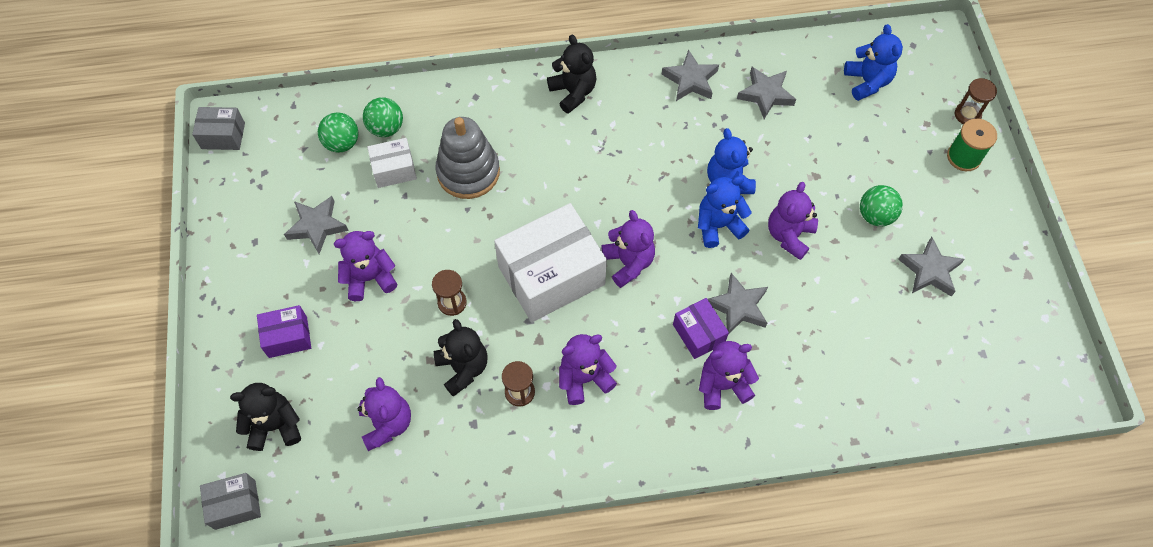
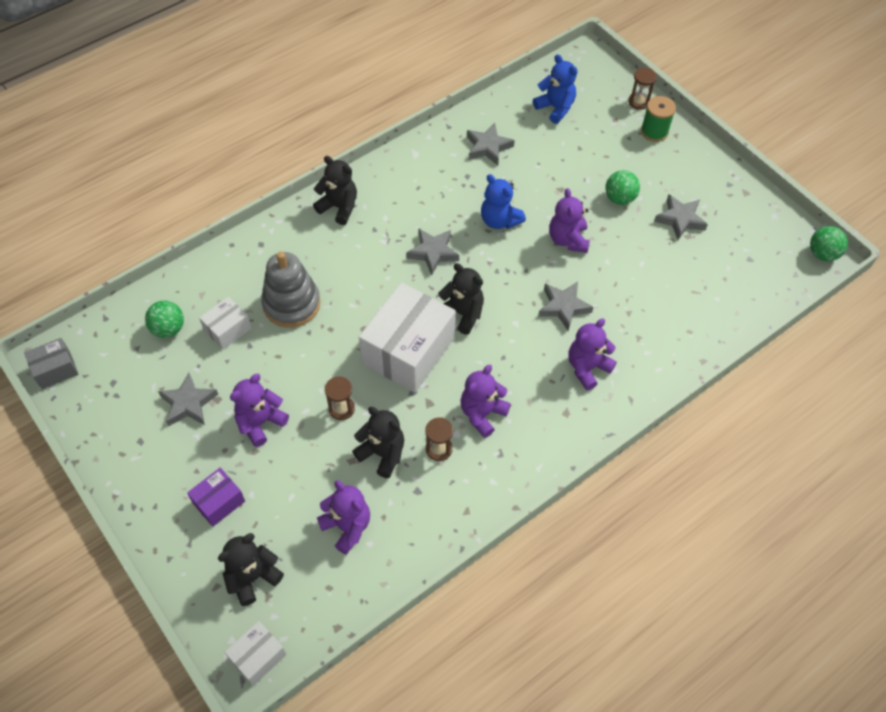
camera: 30 degrees left, 5 degrees down
grey box [200,473,261,530] -> white box [224,621,287,686]
green ball [363,97,403,137] -> green ball moved to [810,226,848,261]
purple teddy bear [602,210,655,288] -> black teddy bear [438,263,484,335]
grey star [662,50,719,101] -> grey star moved to [406,228,459,275]
purple box [673,298,729,359] -> none
blue teddy bear [698,176,752,248] -> none

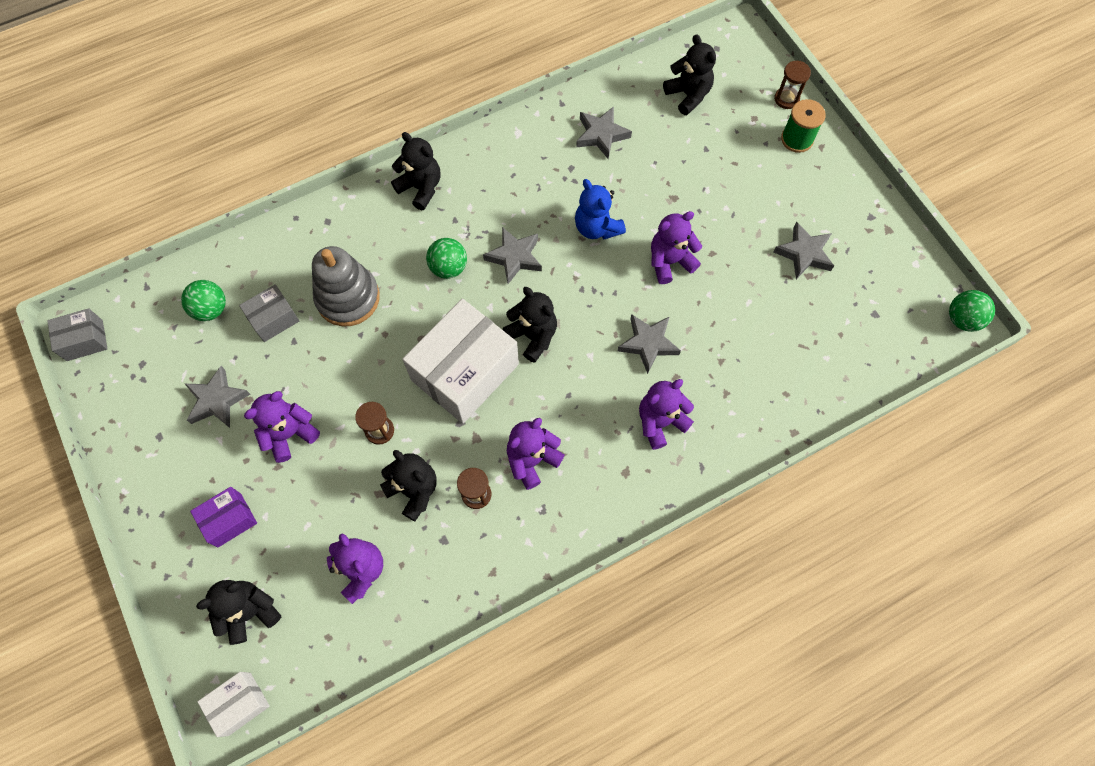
camera: 10 degrees right, 10 degrees up
white box [199,297,252,350] -> grey box [239,284,299,342]
blue teddy bear [533,54,578,124] -> black teddy bear [663,34,716,115]
purple teddy bear [549,188,590,253] -> purple teddy bear turned 60 degrees clockwise [651,211,702,284]
green ball [605,170,640,205] -> green ball moved to [426,238,467,279]

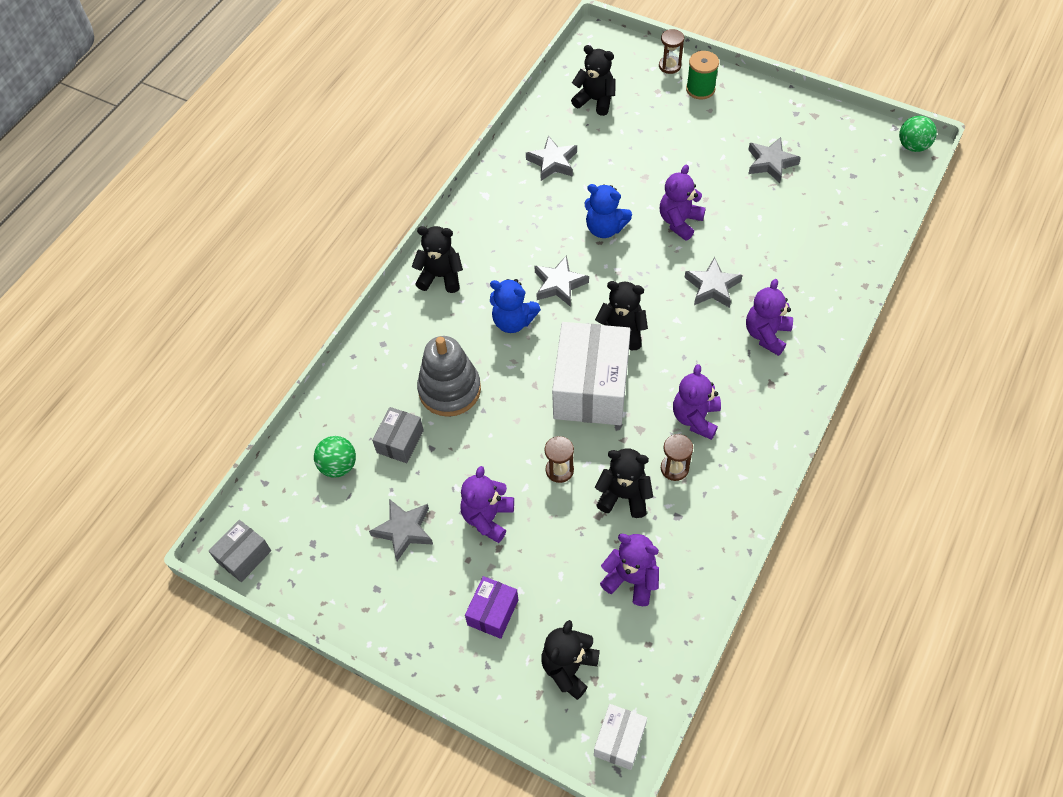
camera: 30 degrees left, 10 degrees down
green ball [426,238,467,279] -> blue teddy bear [490,279,541,333]

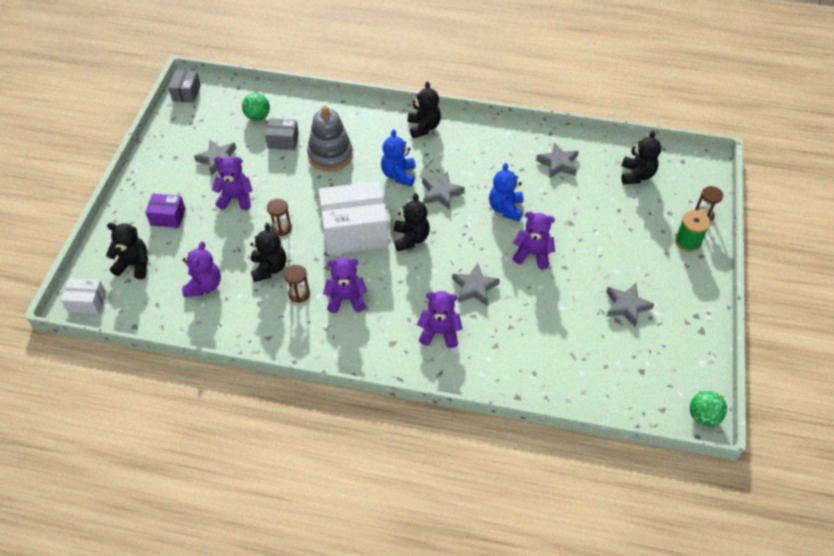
camera: 70 degrees right, 5 degrees down
grey box [209,520,271,582] -> grey box turned 75 degrees clockwise [168,70,201,103]

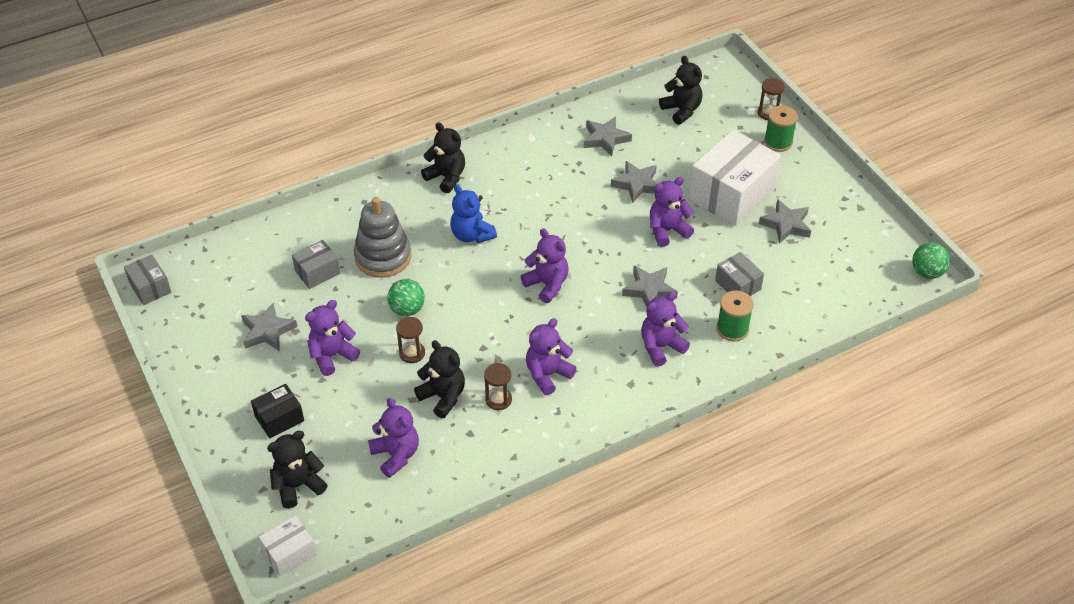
camera: 40 degrees left, 5 degrees down
purple box [145,193,186,228] -> black box [251,384,304,439]
green ball [242,93,270,121] -> green ball moved to [387,279,425,316]
white box [319,181,389,255] -> white box moved to [688,129,781,226]
black teddy bear [394,193,430,251] -> purple teddy bear [520,228,569,303]
grey star [422,171,465,210] -> grey star moved to [611,161,658,203]
blue teddy bear [489,163,523,221] -> none
none -> grey box [715,252,764,296]
none -> green spool [717,290,754,341]

